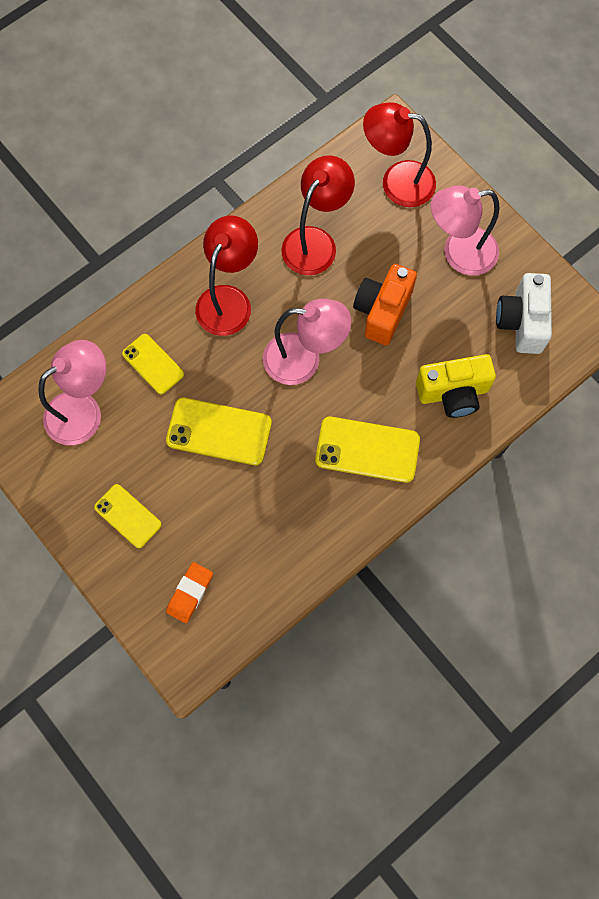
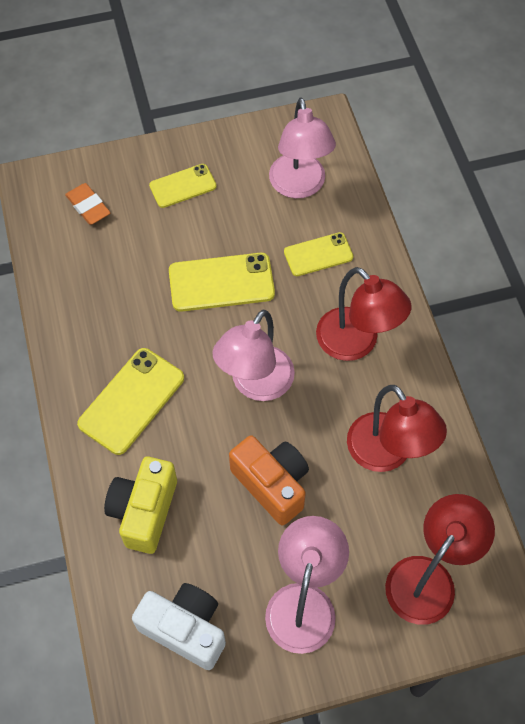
camera: 115 degrees right, 10 degrees down
yellow phone [166,398,272,465] -> yellow phone turned 45 degrees clockwise [169,253,275,312]

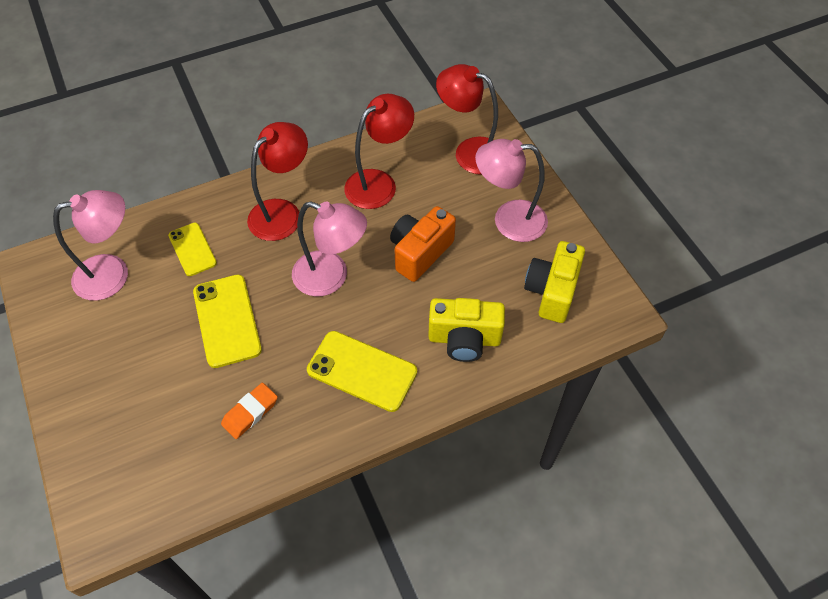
camera: 100 degrees left, 5 degrees down
orange eraser [65,183,111,225] -> orange eraser moved to [221,383,278,439]
white camera [132,583,226,670] -> yellow camera [524,241,585,323]
yellow phone [149,164,217,208] -> none

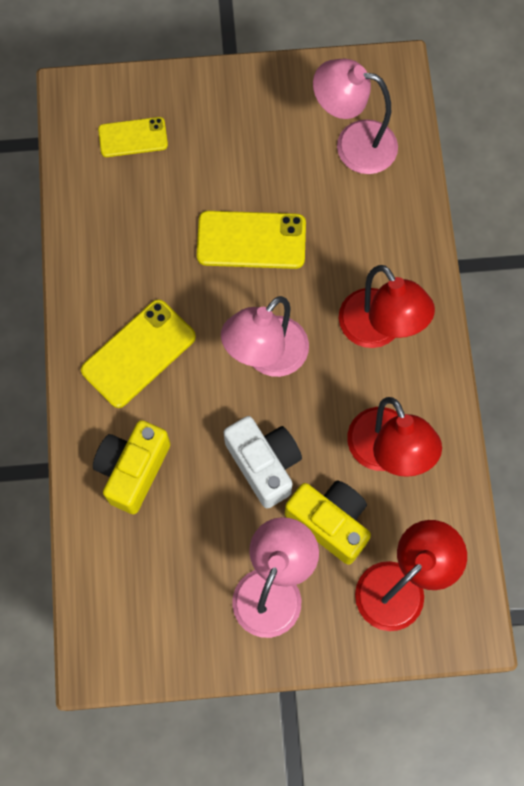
camera: 110 degrees right, 15 degrees up
pink lamp [53,190,128,301] -> pink lamp turned 105 degrees clockwise [313,58,398,174]
yellow phone [168,222,217,276] -> yellow phone moved to [98,117,168,157]
orange eraser [221,383,278,439] -> none
orange camera [390,206,456,282] -> white camera [223,416,302,508]
yellow camera [524,241,585,323] -> yellow camera moved to [285,480,371,565]

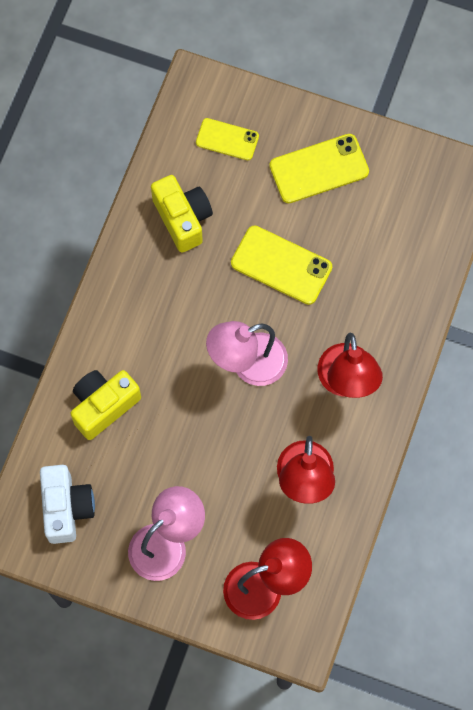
camera: 25 degrees right, 0 degrees up
yellow phone [81,299,196,408] -> yellow phone moved to [269,134,369,203]
white camera [223,416,302,508] -> white camera moved to [40,465,95,544]
yellow camera [285,480,371,565] -> yellow camera moved to [151,175,213,253]
pink lamp [313,58,398,174] -> none

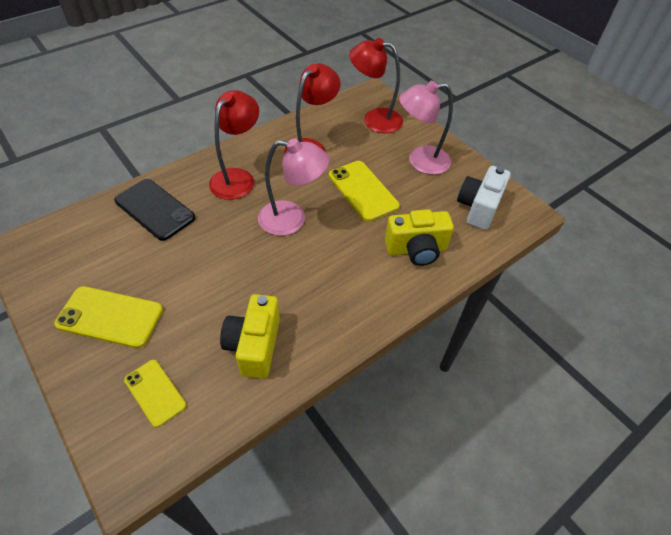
camera: 150 degrees left, 20 degrees down
yellow phone [231,225,332,305] -> yellow phone moved to [329,161,400,222]
none -> black phone [114,179,195,241]

